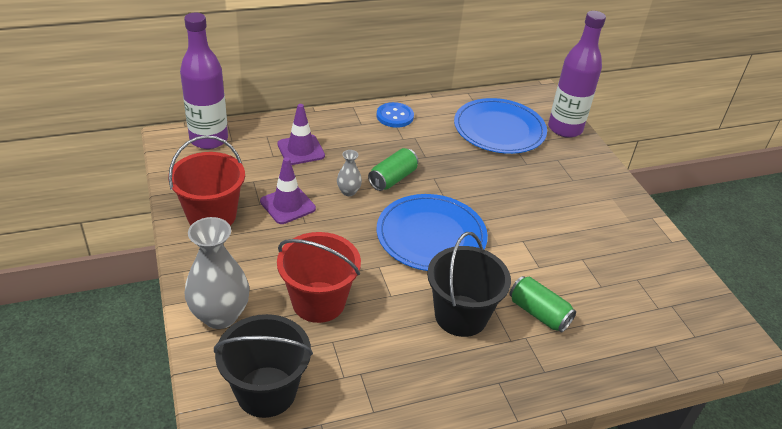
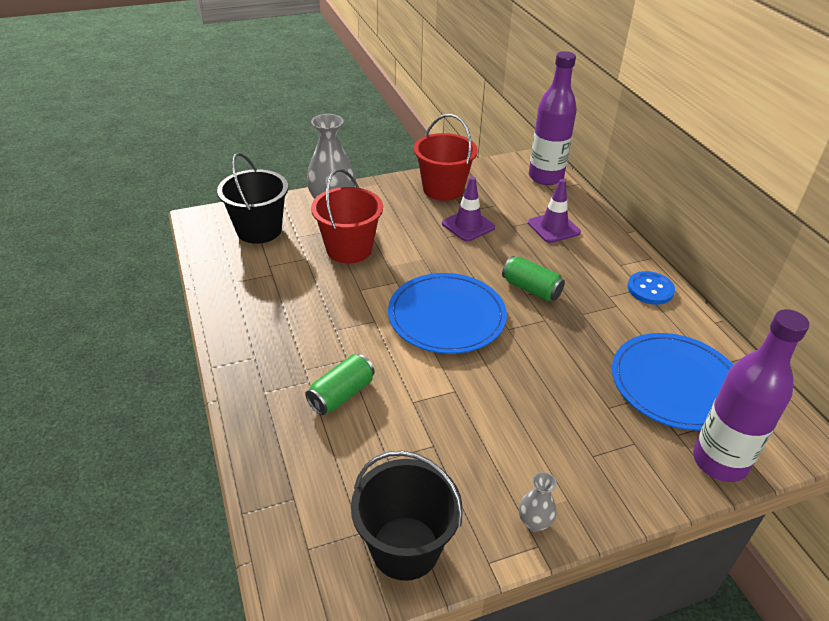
camera: 90 degrees right, 0 degrees up
grey vase [337,150,362,196] -> grey vase moved to [519,472,557,532]
black bucket [427,232,511,337] -> black bucket moved to [351,451,463,581]

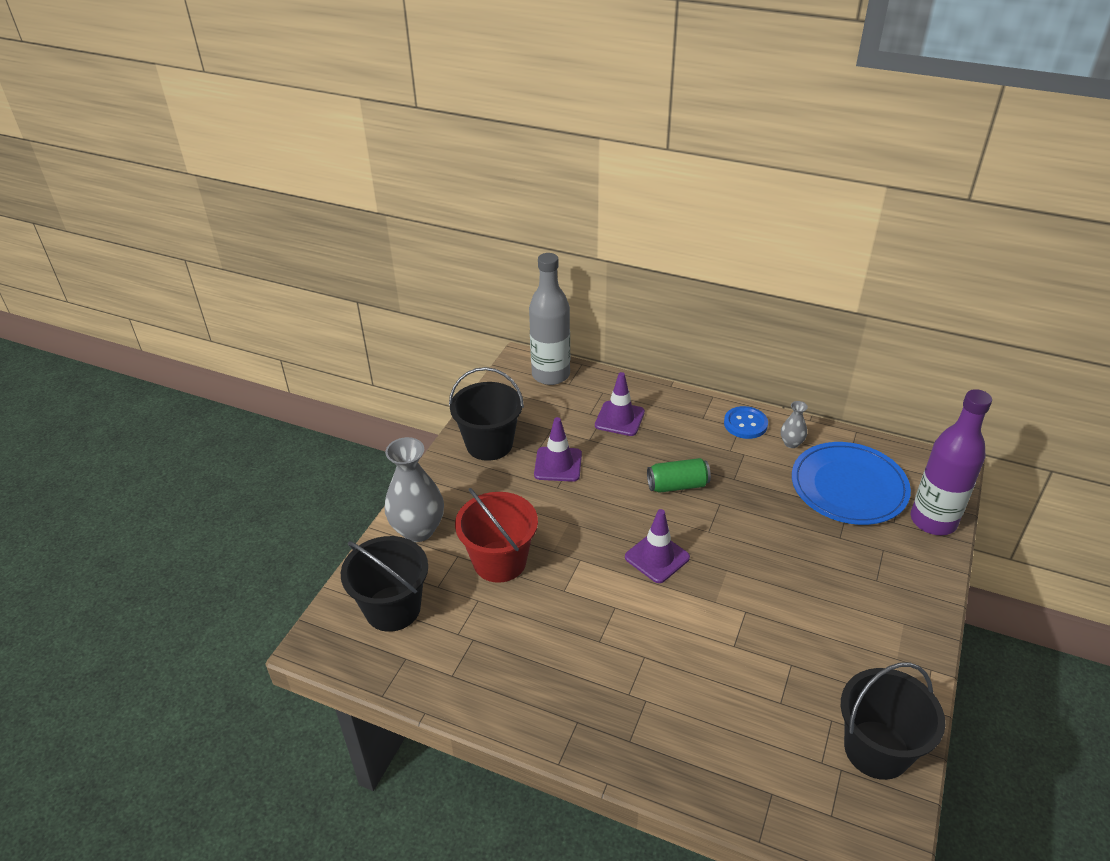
camera: 45 degrees left, 0 degrees up
green can [305,354,375,415] -> none
blue plate [388,273,507,354] -> purple traffic cone [625,509,690,583]
red bucket [414,114,478,201] -> black bucket [449,367,524,461]
grey vase [519,472,557,532] -> grey vase moved to [781,401,808,448]
purple bottle [529,51,577,185] -> grey bottle [529,253,570,385]

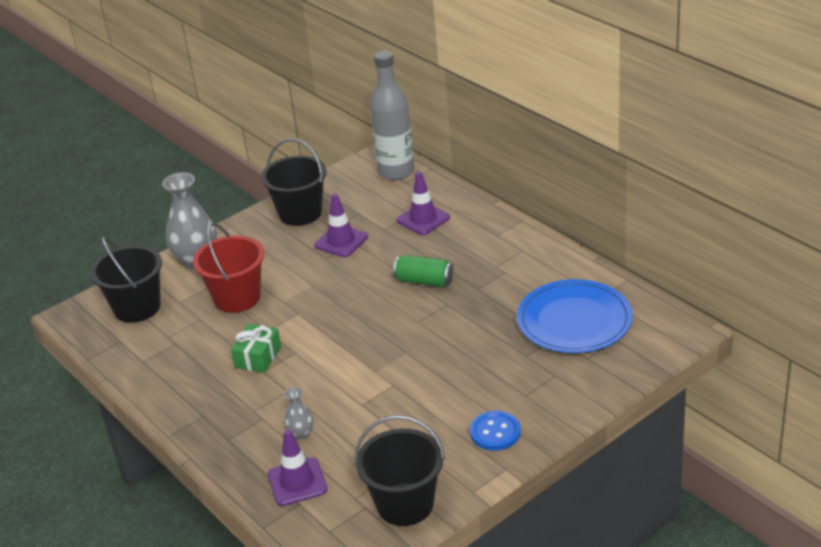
camera: 30 degrees right, 5 degrees down
purple traffic cone [625,509,690,583] -> purple traffic cone moved to [268,429,327,506]
blue button [724,406,768,439] -> blue button moved to [470,411,521,451]
grey vase [781,401,808,448] -> grey vase moved to [284,387,314,440]
purple bottle [911,389,992,535] -> none
none -> green gift [231,324,281,373]

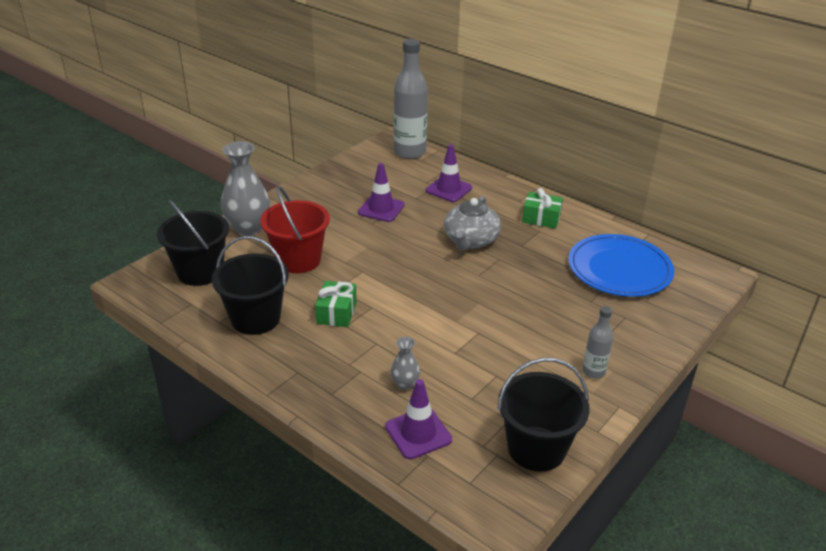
camera: 15 degrees left, 0 degrees up
black bucket [261,138,327,226] -> black bucket moved to [212,236,289,335]
green can [393,255,453,287] -> grey teapot [444,196,501,251]
blue button [470,411,521,451] -> grey bottle [583,306,613,379]
none -> green gift [522,188,563,229]

